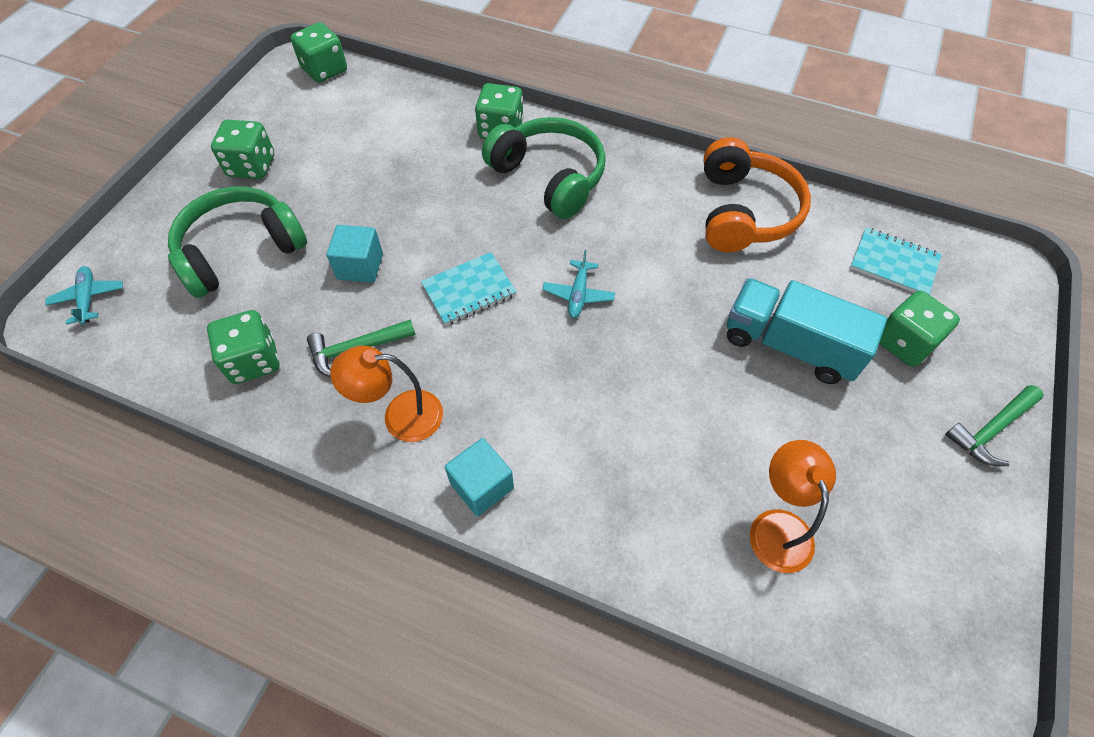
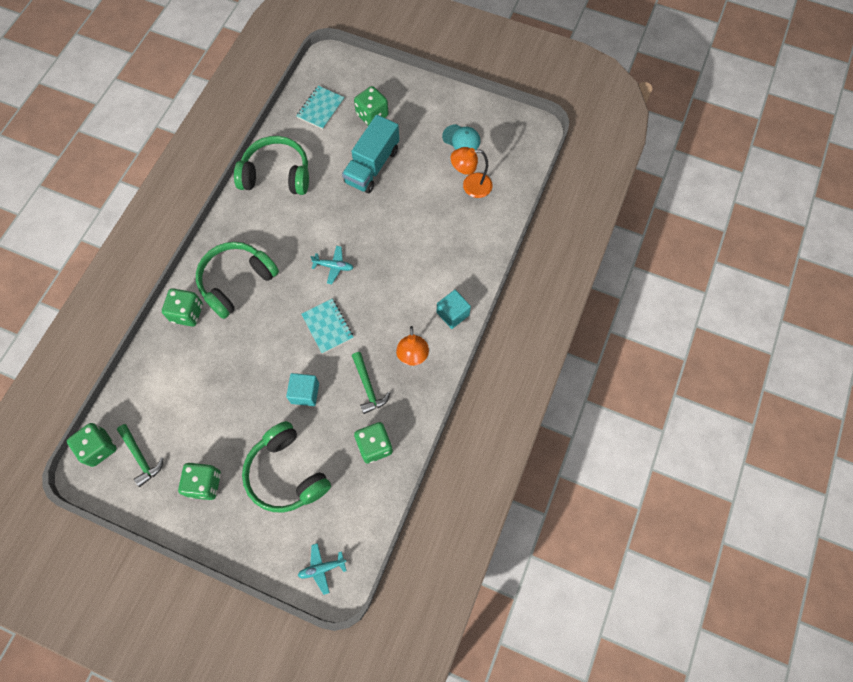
camera: 90 degrees left, 10 degrees up
orange headphones [704,137,811,252] -> green headphones [234,136,309,195]
green hammer [945,385,1044,466] -> green hammer moved to [117,424,164,487]
none -> turquoise cap [442,124,480,150]

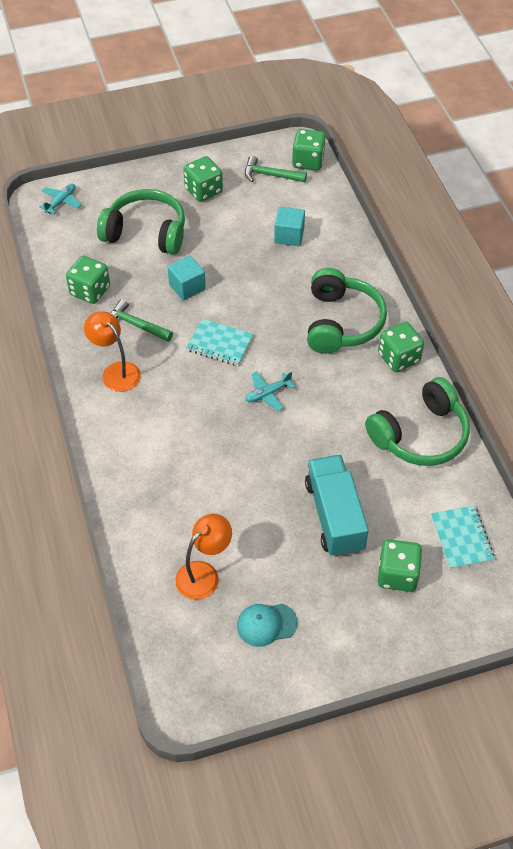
camera: 140 degrees right, 15 degrees down
green dice [162,288,203,327] -> green dice moved to [378,322,424,372]
turquoise cube [437,290,471,329] -> turquoise cube moved to [274,207,305,246]

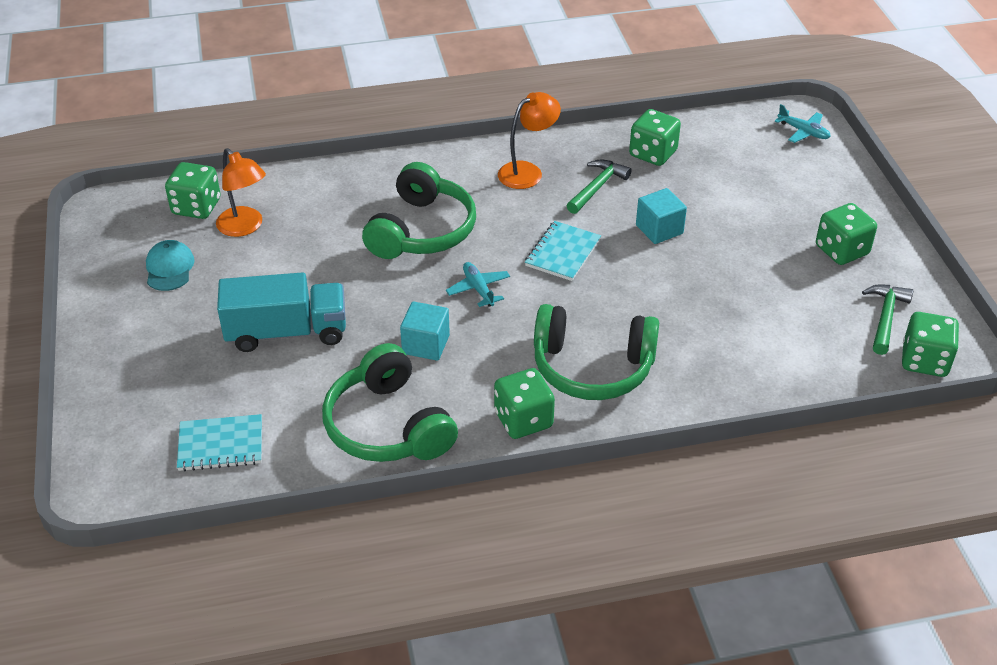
camera: 95 degrees right, 10 degrees down
green headphones [97,189,185,255] -> green headphones moved to [362,162,476,259]
turquoise cube [274,207,305,246] -> turquoise cube moved to [400,301,450,361]
green dice [378,539,422,592] -> green dice moved to [165,162,221,219]

